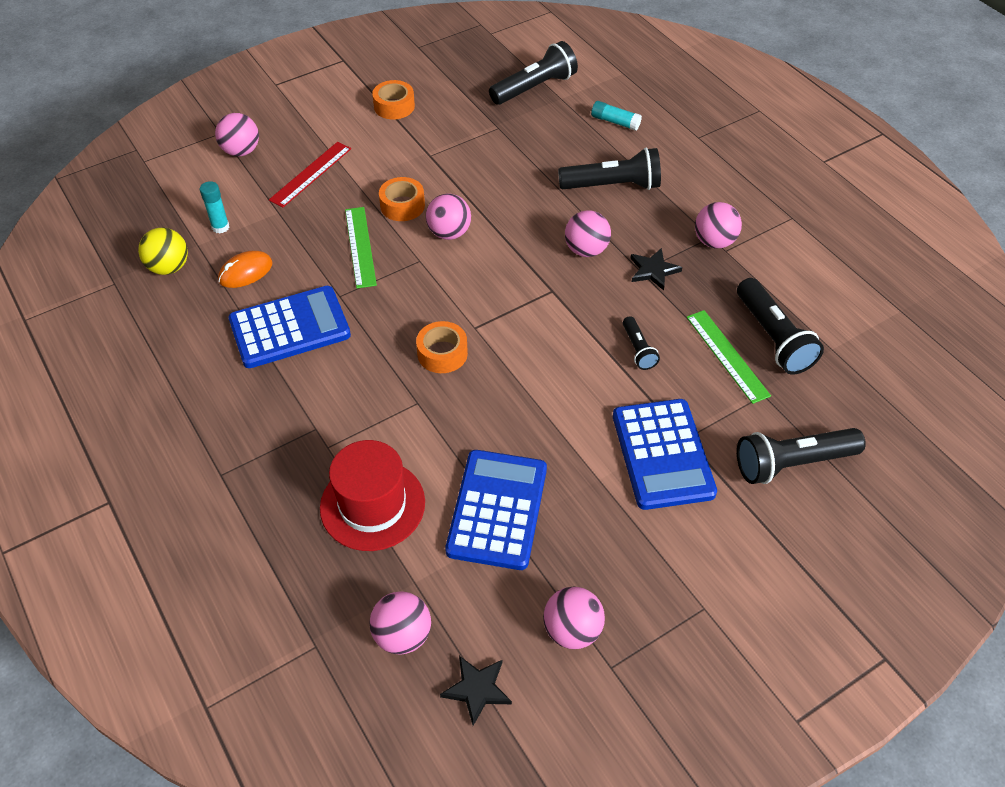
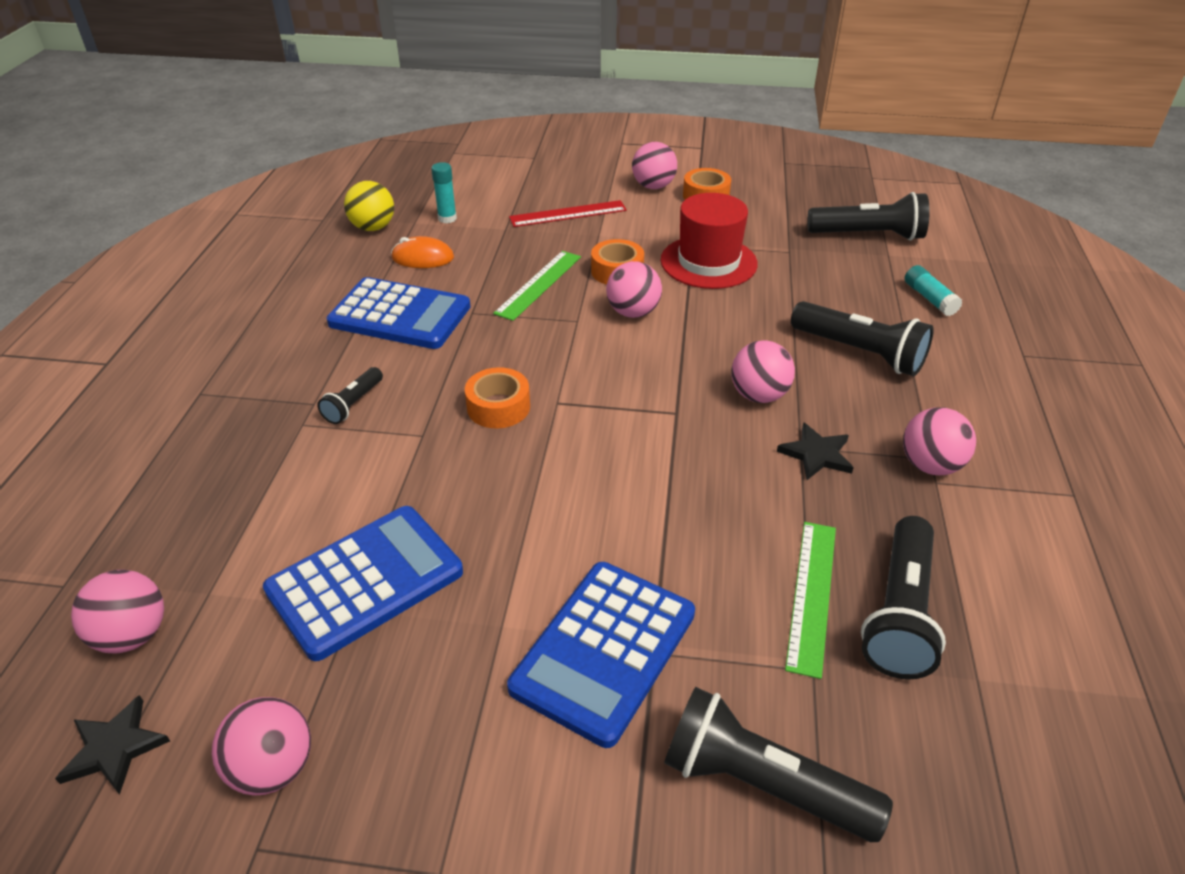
camera: 40 degrees right, 10 degrees down
pink ball [215,113,259,156] -> pink ball moved to [632,142,677,189]
red hat [320,440,425,551] -> red hat moved to [661,193,758,289]
black flashlight [623,316,660,370] -> black flashlight moved to [317,367,383,424]

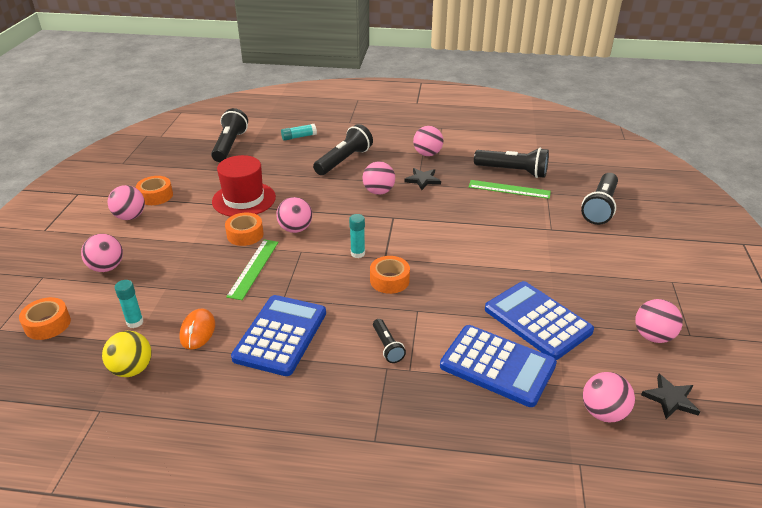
camera: 90 degrees left, 5 degrees down
black flashlight [317,367,383,424] -> black flashlight turned 45 degrees clockwise [373,319,406,363]
green ruler [493,251,581,321] -> green ruler turned 75 degrees clockwise [226,239,279,300]
blue calculator [507,562,695,748] -> blue calculator moved to [440,325,557,407]
red ruler [509,200,627,227] -> none
none -> orange tape [19,297,71,340]
none -> pink ball [81,234,123,272]
none -> turquoise glue stick [349,214,365,258]

